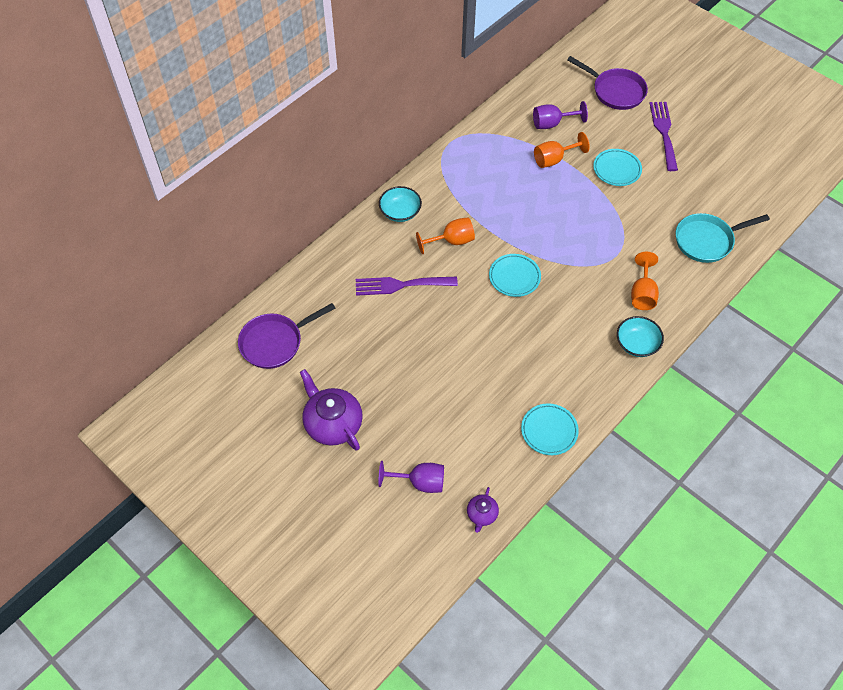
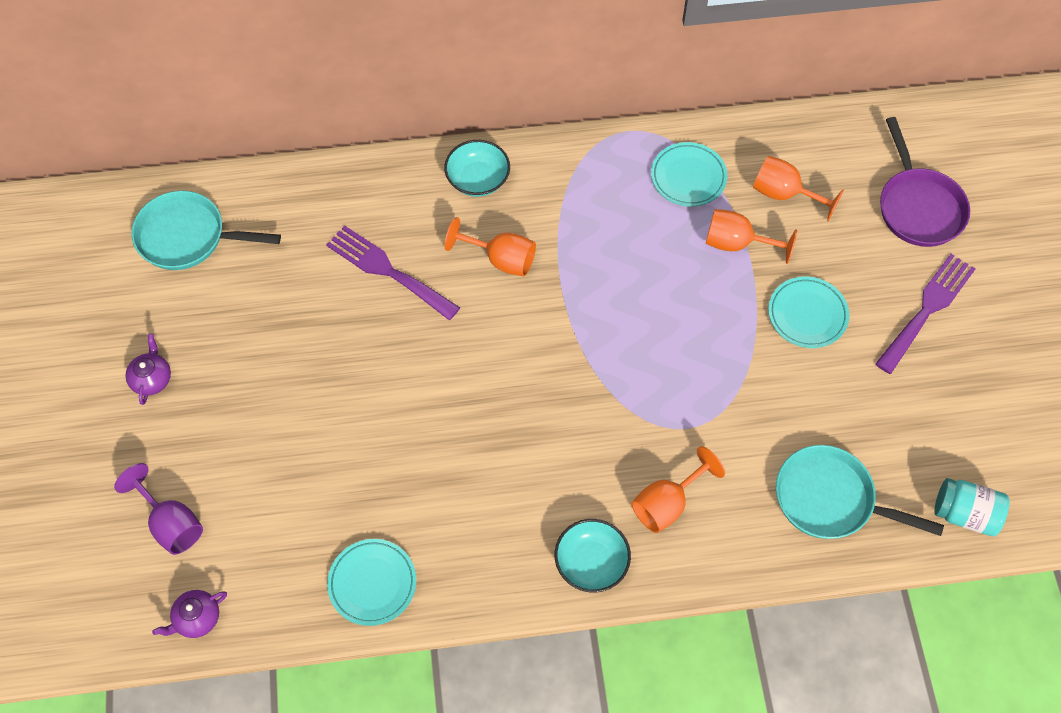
camera: 40 degrees right, 5 degrees up
purple pan [238,303,335,369] -> turquoise pan [132,191,281,270]
purple teapot [300,369,363,451] -> purple teapot [125,334,171,405], size x0.51
turquoise plate [489,254,541,297] -> turquoise plate moved to [651,142,728,207]
purple goblet [533,101,588,129] -> orange goblet [753,156,844,222]
none -> turquoise jar [934,478,1010,536]

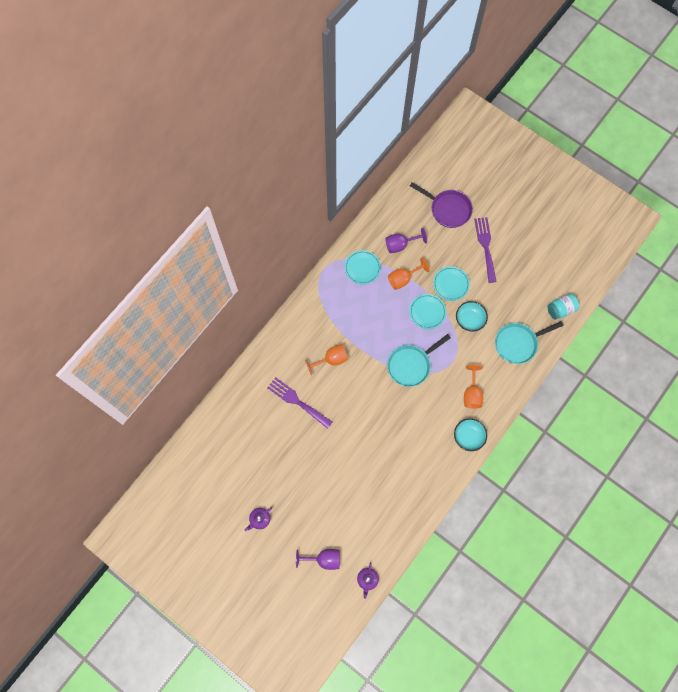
camera: 45 degrees left, 10 degrees up
purple teapot [125,334,171,405] -> purple teapot turned 90 degrees counterclockwise [244,507,272,531]
turquoise pan [132,191,281,270] -> turquoise pan moved to [387,334,451,387]
purple fork [326,225,460,320] -> purple fork turned 45 degrees clockwise [267,377,332,429]
turquoise plate [327,539,416,626] -> turquoise plate moved to [409,294,446,329]
turquoise bowl [444,140,510,197] -> turquoise bowl moved to [456,301,488,332]
orange goblet [753,156,844,222] -> purple goblet [386,228,427,253]

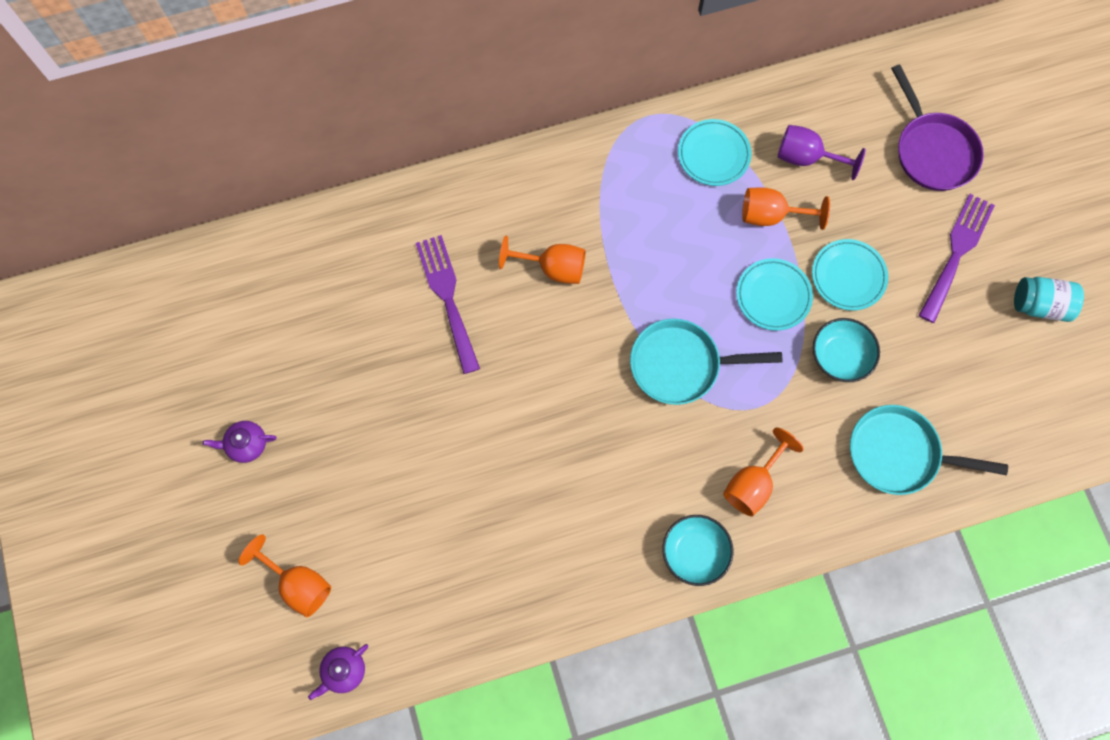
camera: 35 degrees right, 0 degrees up
purple goblet [296,549,340,570] -> orange goblet [238,534,331,617]
turquoise jar [547,293,579,320] -> turquoise jar moved to [1014,277,1084,322]

